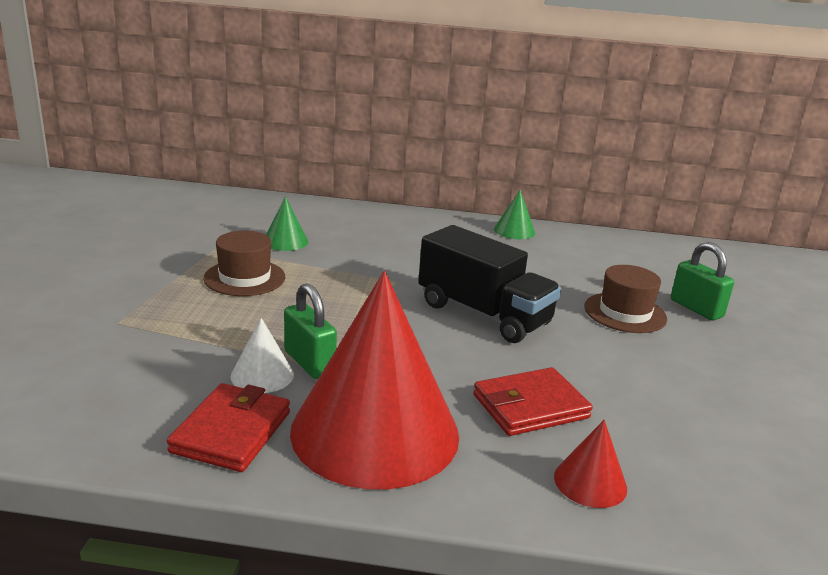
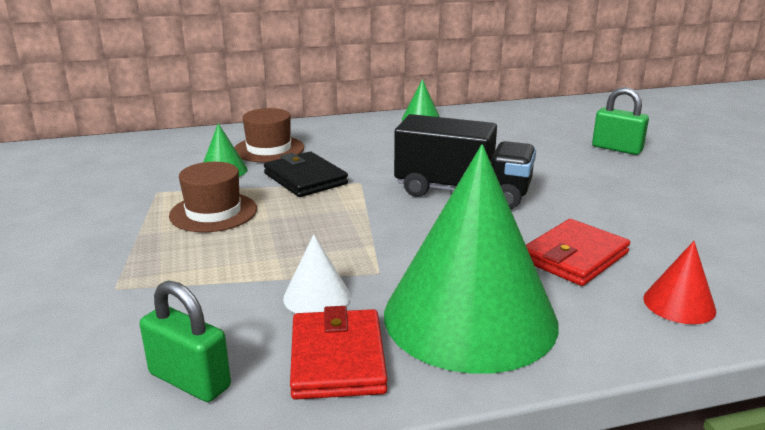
camera: 20 degrees left, 0 degrees up
green padlock [284,283,337,379] -> green padlock moved to [140,281,231,402]
red cone [290,271,459,489] -> green cone [384,144,559,374]
brown hat [584,265,667,333] -> brown hat moved to [234,108,304,162]
none -> black wallet [264,152,348,197]

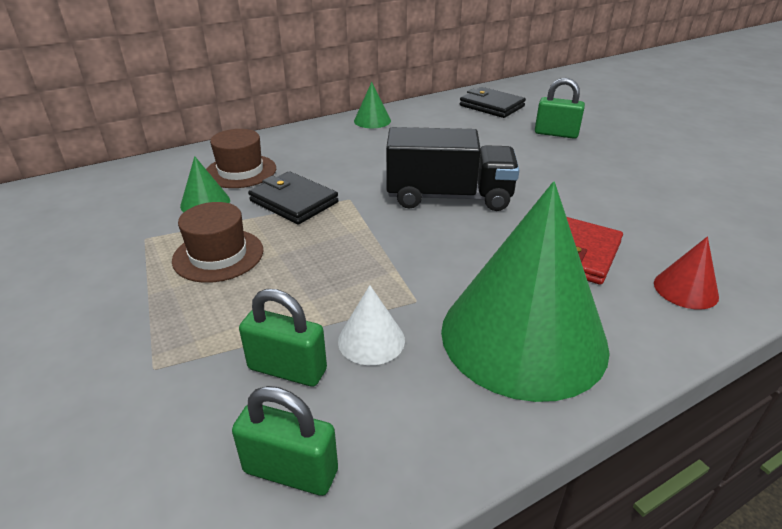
camera: 15 degrees left, 10 degrees up
red wallet [290,306,388,400] -> none
none -> green padlock [239,289,327,387]
none -> black wallet [460,87,526,118]

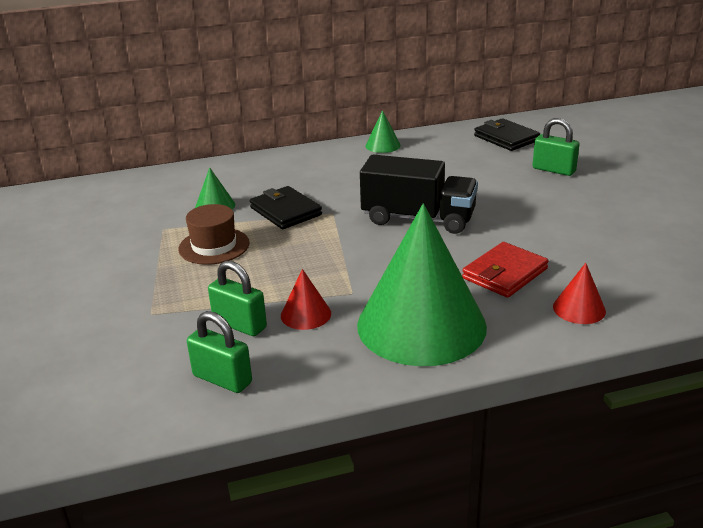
camera: 15 degrees right, 5 degrees down
brown hat [206,129,276,188] -> none
white cone [338,285,405,365] -> red cone [281,269,331,330]

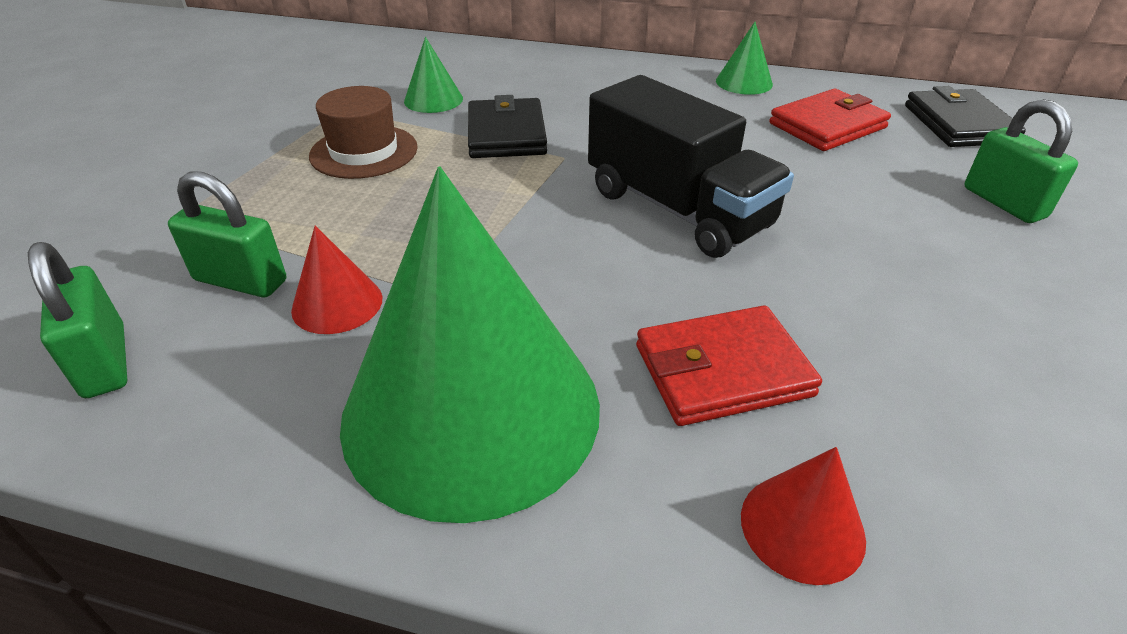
camera: 30 degrees right, 10 degrees up
green padlock [208,261,267,336] -> green padlock turned 45 degrees counterclockwise [168,171,286,297]
none -> red wallet [769,89,891,151]

